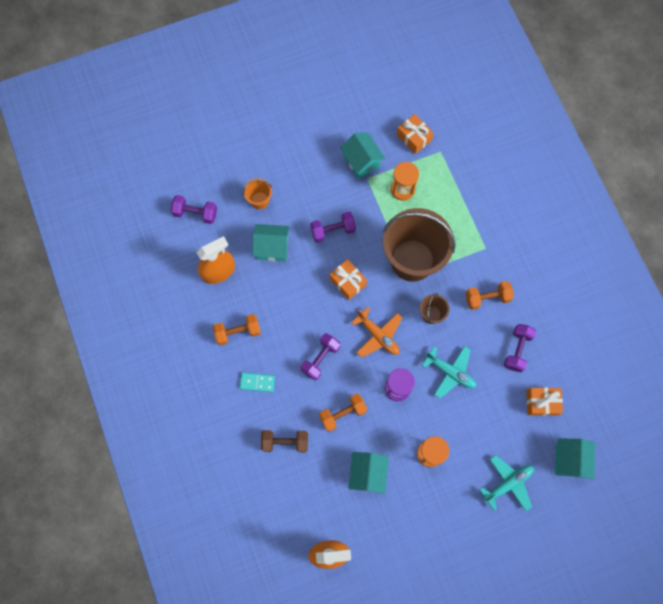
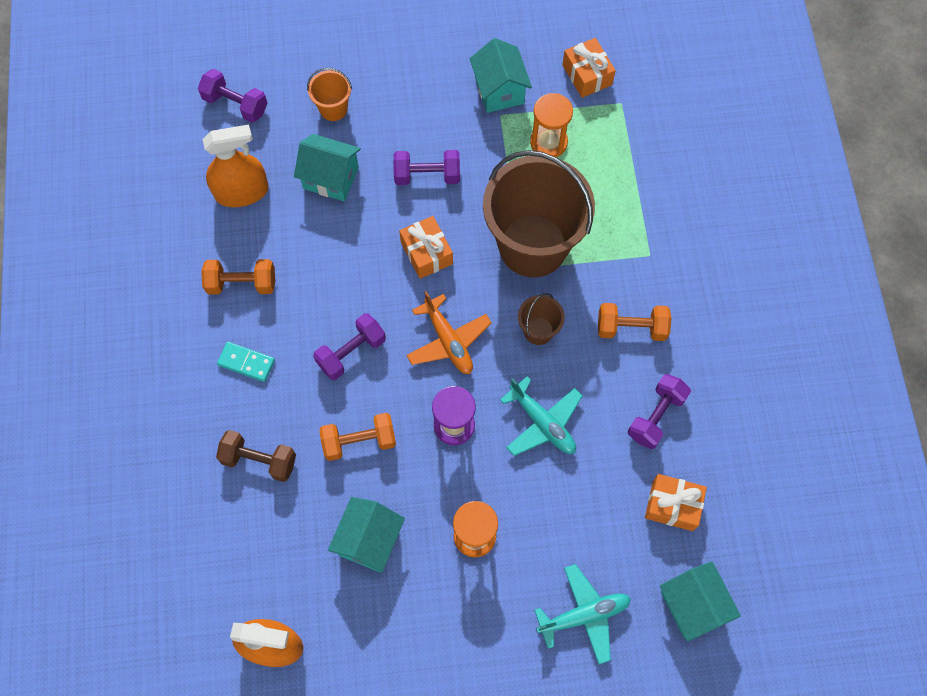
camera: 15 degrees right, 5 degrees down
turquoise house [555,439,595,479] -> turquoise house turned 45 degrees counterclockwise [660,561,741,641]

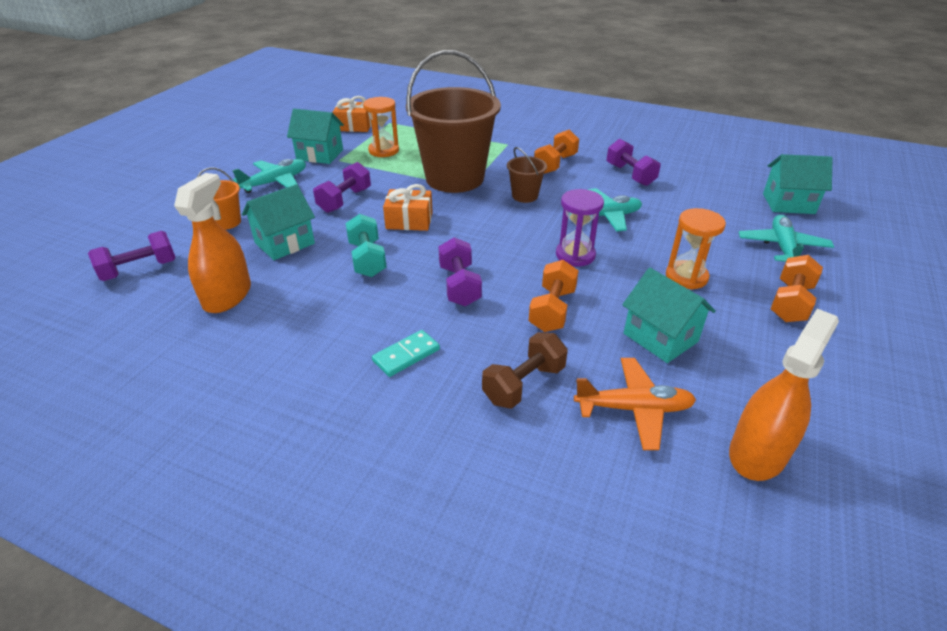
camera: 60 degrees left, 30 degrees down
orange dumbbell [201,259,275,295] -> orange dumbbell moved to [771,255,823,322]
orange plane [406,291,492,374] -> orange plane moved to [574,358,696,450]
orange gift [645,474,707,531] -> none
none -> turquoise plane [232,159,306,193]
none -> turquoise dumbbell [346,214,387,277]

